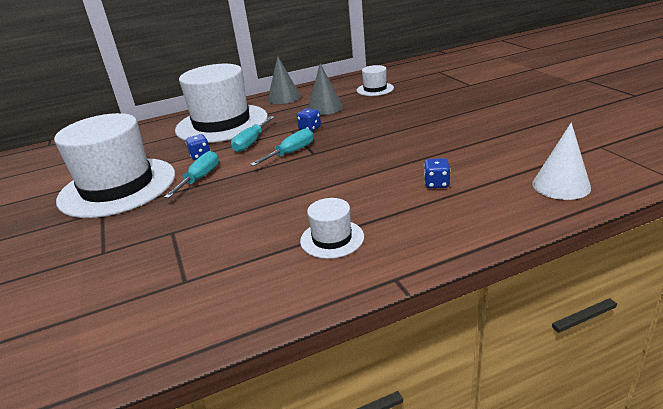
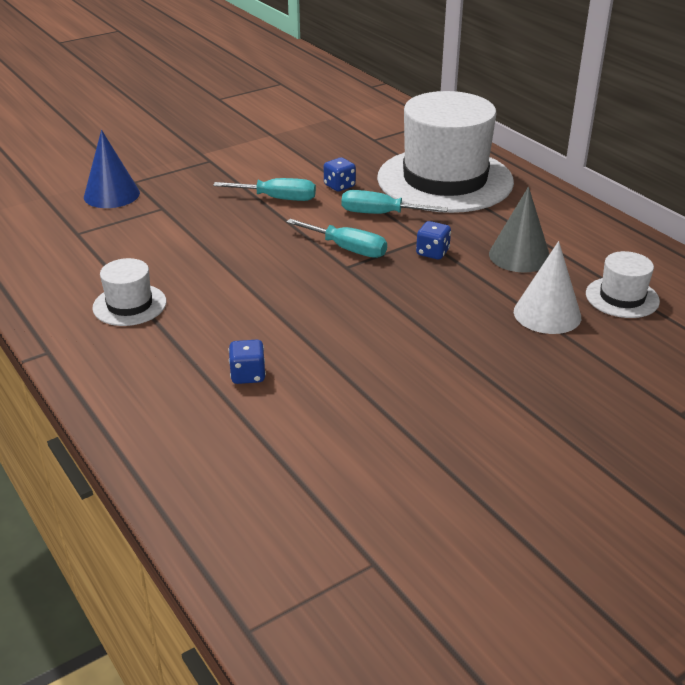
camera: 75 degrees right, 5 degrees up
white hat [54,113,175,218] -> none
grey cone [268,56,301,104] -> none
white cone [532,122,591,200] -> white cone moved to [514,241,581,334]
none -> blue cone [84,130,140,208]

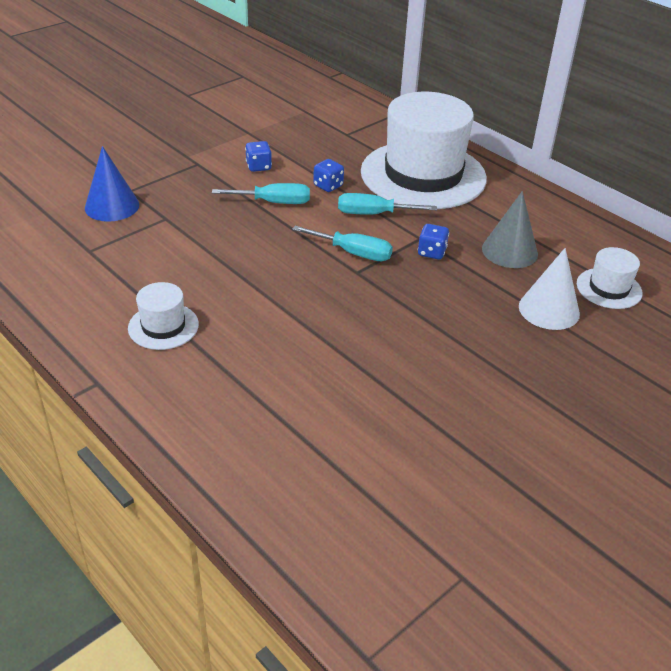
camera: 10 degrees left, 5 degrees up
blue dice [229,339,266,384] -> blue dice moved to [245,141,272,172]

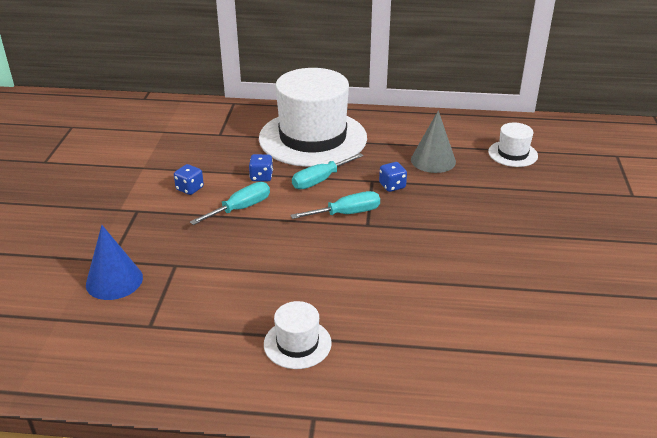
camera: 40 degrees left, 5 degrees down
white cone [519,248,580,330] -> none

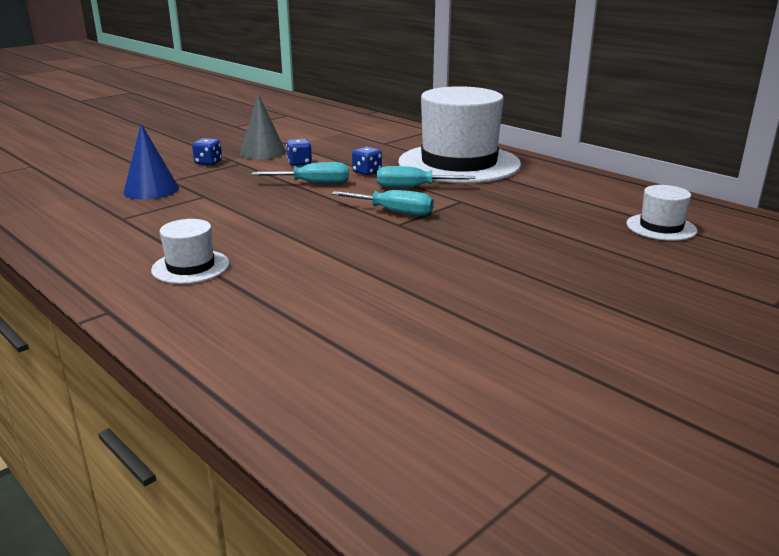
camera: 40 degrees right, 10 degrees down
blue dice [379,162,407,192] -> blue dice moved to [192,138,222,165]
grey cone [411,110,456,173] -> grey cone moved to [240,94,286,159]

